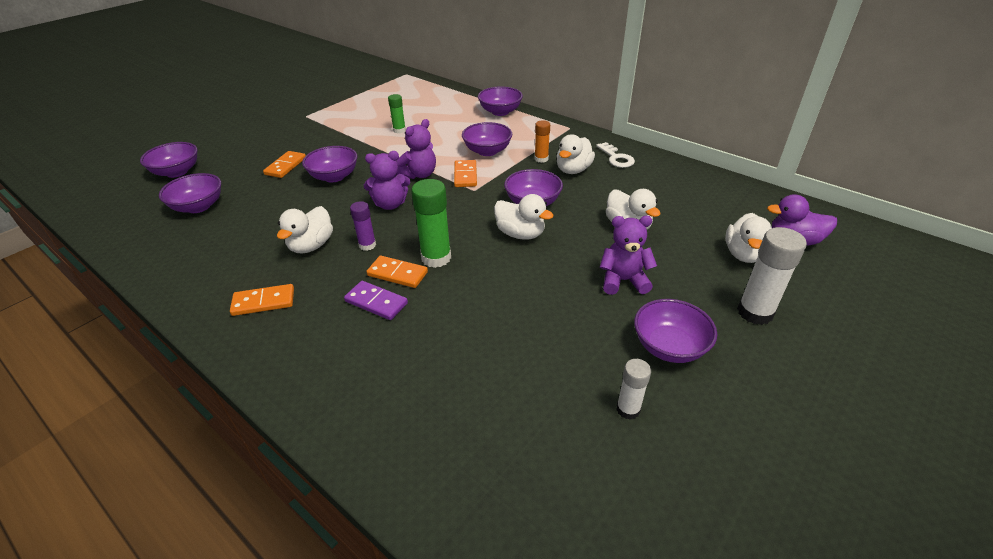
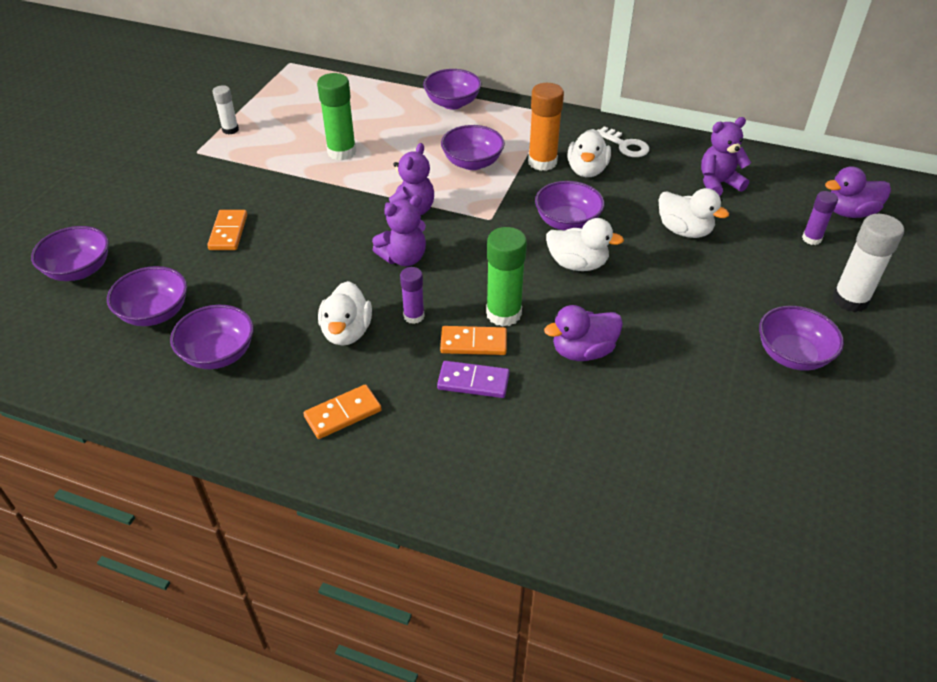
camera: 20 degrees left, 5 degrees up
purple bowl [302,146,357,182] -> purple bowl moved to [170,305,254,369]
green glue stick [388,94,406,133] -> green glue stick [317,73,356,160], size x1.70
orange domino [454,160,477,187] -> none
orange glue stick [534,120,550,163] -> orange glue stick [528,83,564,171], size x1.70
purple teddy bear [600,216,657,295] -> purple teddy bear moved to [701,117,751,196]
white glue stick [616,359,651,420] -> white glue stick moved to [212,85,239,135]
white duck [725,213,772,263] -> purple glue stick [802,191,838,245]
none -> purple duck [544,305,623,361]

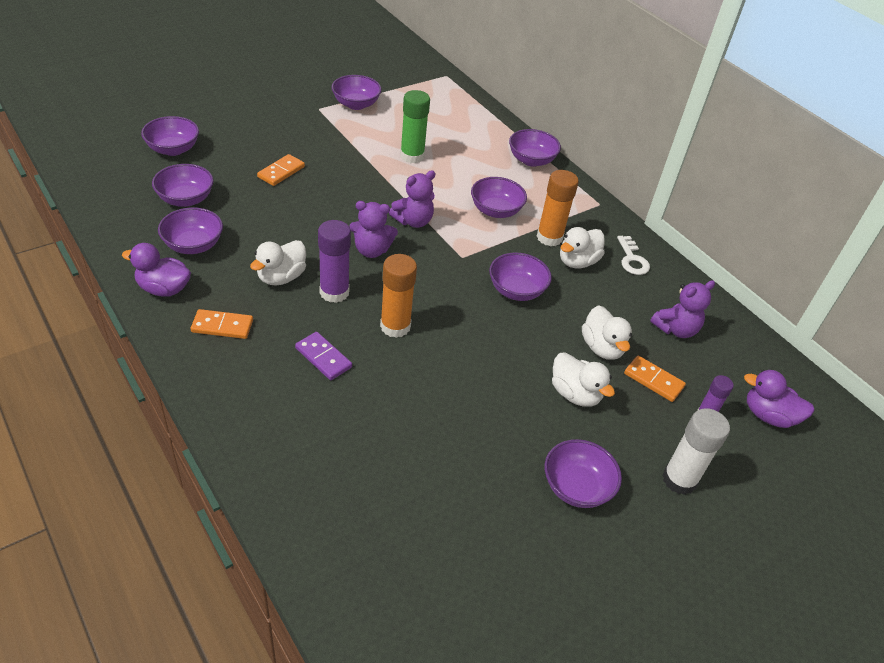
camera: 30 degrees right, 0 degrees up
white glue stick [212,85,239,135] -> purple bowl [332,75,382,110]
purple glue stick [400,267,424,324] -> purple glue stick [318,220,351,303], size x1.70
orange domino [440,326,507,355] -> orange domino moved to [624,355,686,402]
green glue stick [486,227,527,326] -> orange glue stick [380,254,417,338]
purple duck [544,305,623,361] -> purple duck moved to [122,243,191,297]
white duck [546,218,624,271] -> white duck moved to [552,352,615,407]
purple teddy bear [701,117,751,196] -> purple teddy bear turned 135 degrees clockwise [650,280,715,338]

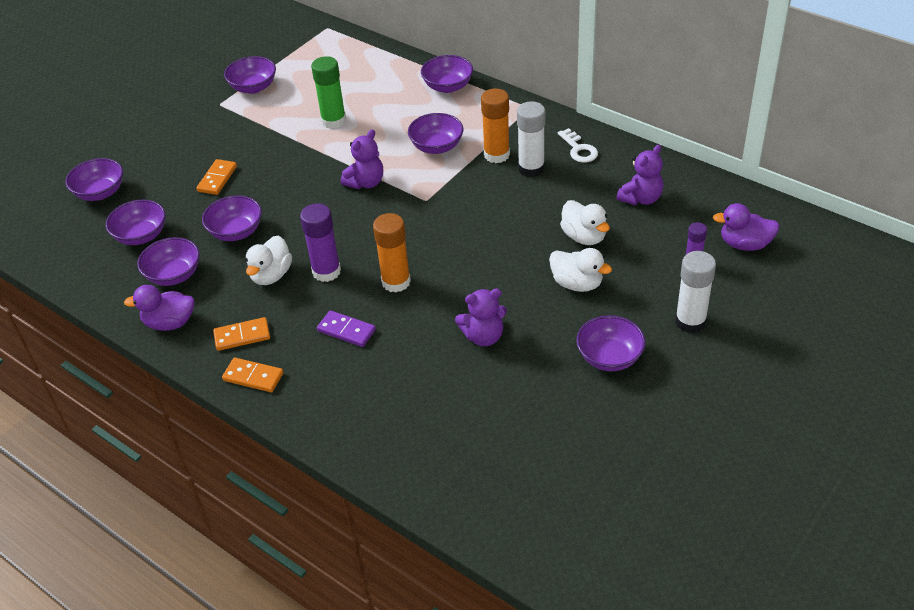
camera: 10 degrees left, 0 degrees up
purple teddy bear [349,201,398,258] -> purple teddy bear moved to [455,289,507,346]
purple bowl [489,253,552,301] -> purple bowl moved to [202,195,262,241]
white duck [560,227,605,268] -> white glue stick [517,101,545,177]
orange domino [624,355,686,402] -> orange domino moved to [222,358,283,392]

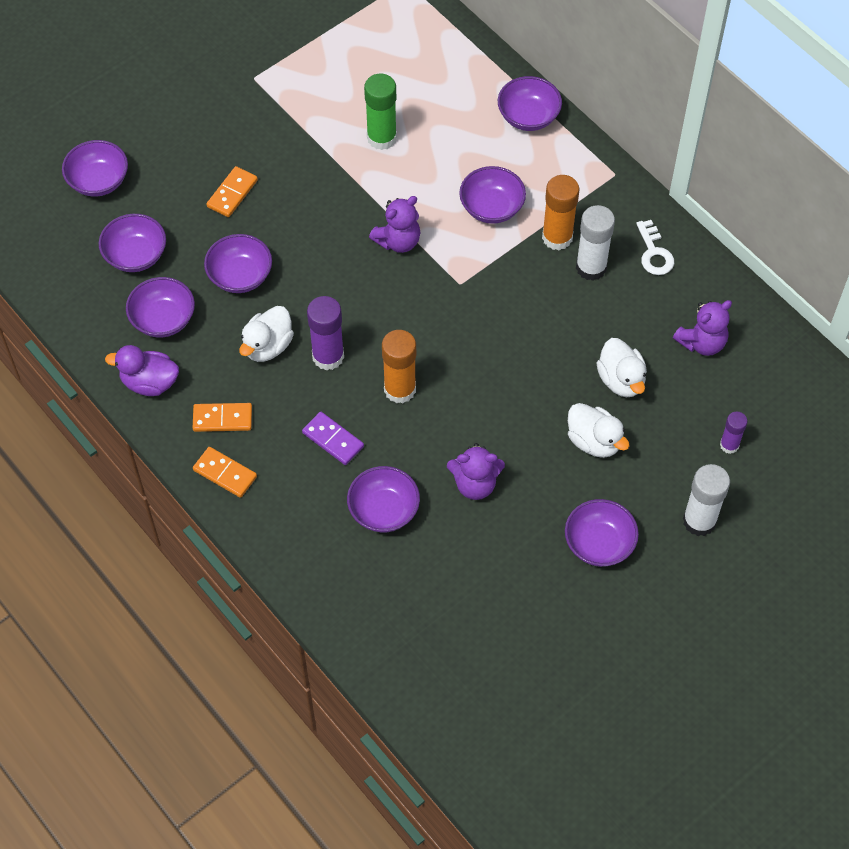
camera: 10 degrees right, 15 degrees up
purple bowl [224,56,276,94] -> purple bowl moved to [347,466,420,533]
purple duck [713,203,780,251] -> none

